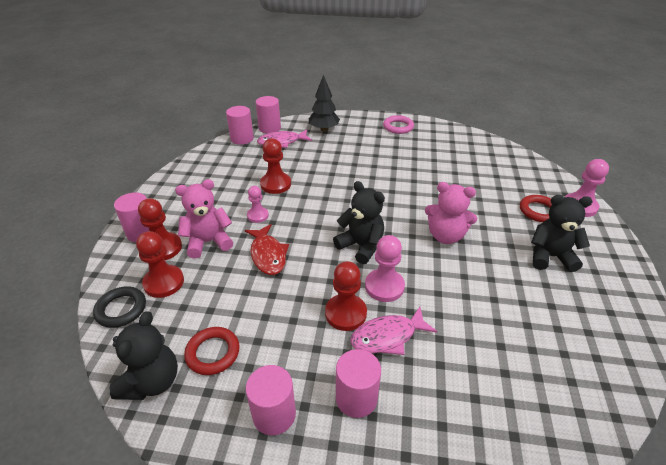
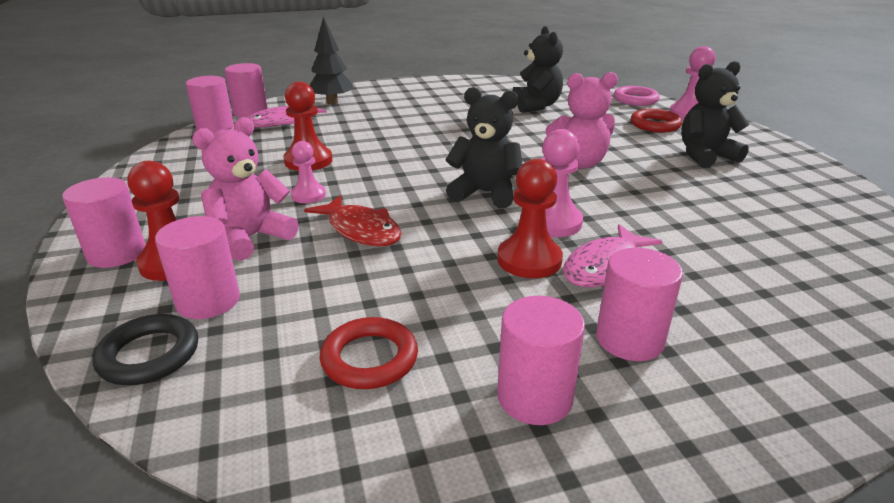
camera: 25 degrees left, 10 degrees down
black teddy bear [109,311,178,400] -> black teddy bear moved to [513,26,563,113]
red pawn [136,231,184,298] -> pink cylinder [155,216,240,319]
pink ring [383,115,414,134] -> pink ring moved to [614,86,660,106]

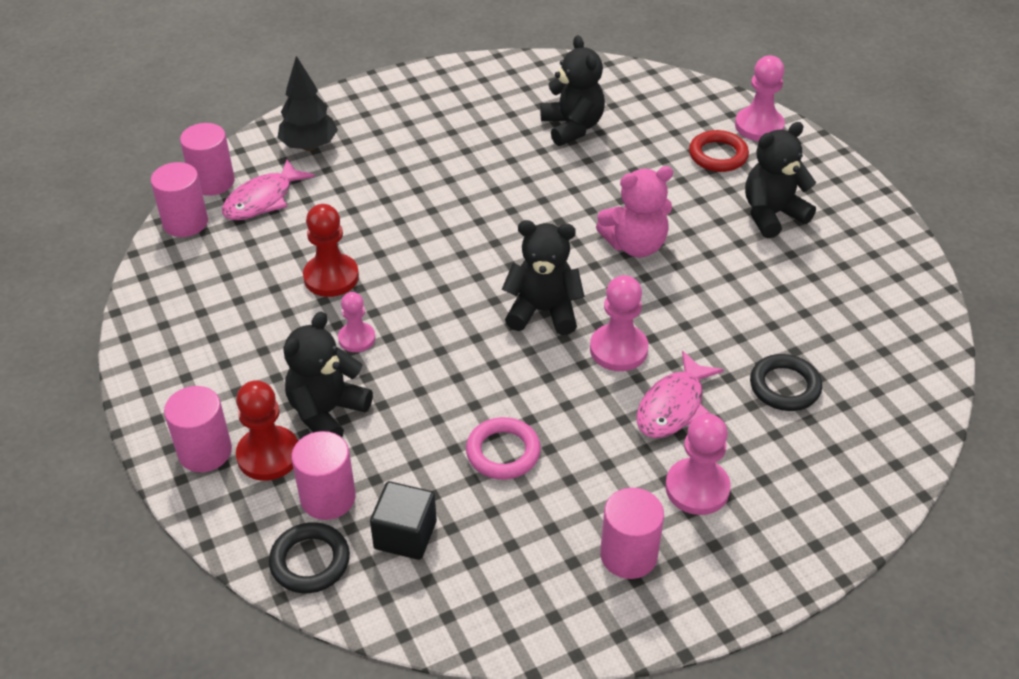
camera: 10 degrees left, 15 degrees up
pink teddy bear [192,117,299,261] -> black teddy bear [283,311,373,437]
red fish [304,195,401,246] -> none
red ring [320,317,418,389] -> none
red pawn [497,159,563,278] -> none
pink cylinder [596,248,683,361] -> pink pawn [665,414,731,515]
pink ring [614,86,660,106] -> pink ring moved to [466,417,541,480]
none -> black cube [370,481,437,560]
none -> black ring [750,354,822,411]

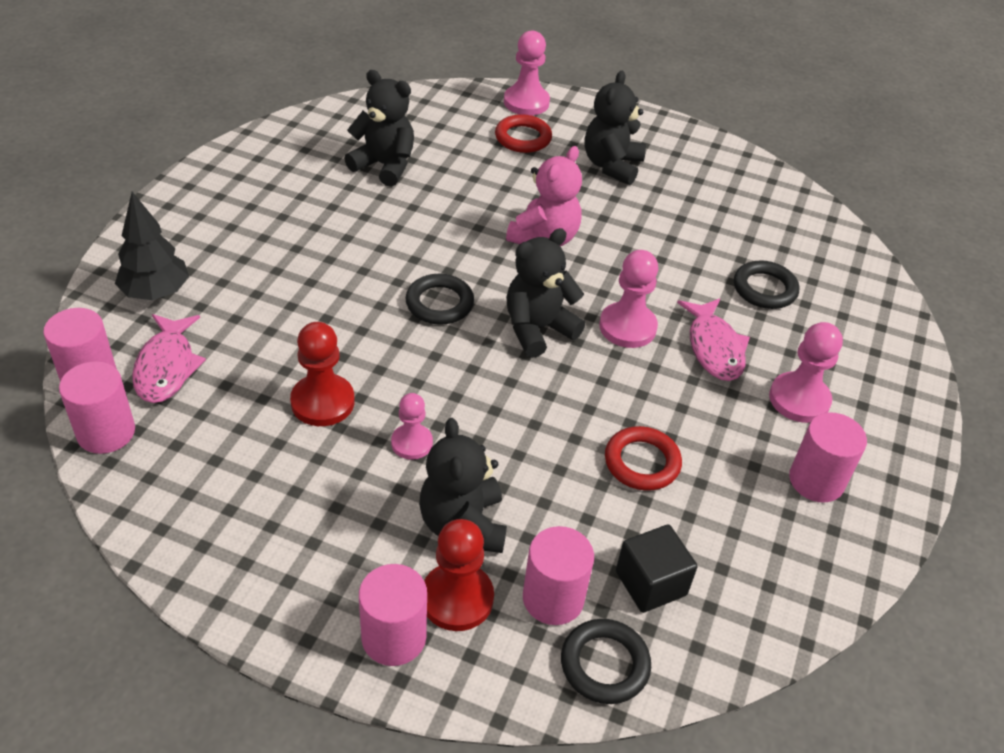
camera: 45 degrees left, 0 degrees up
pink ring [466,417,541,480] -> red ring [605,426,682,491]
none -> black ring [406,274,474,325]

